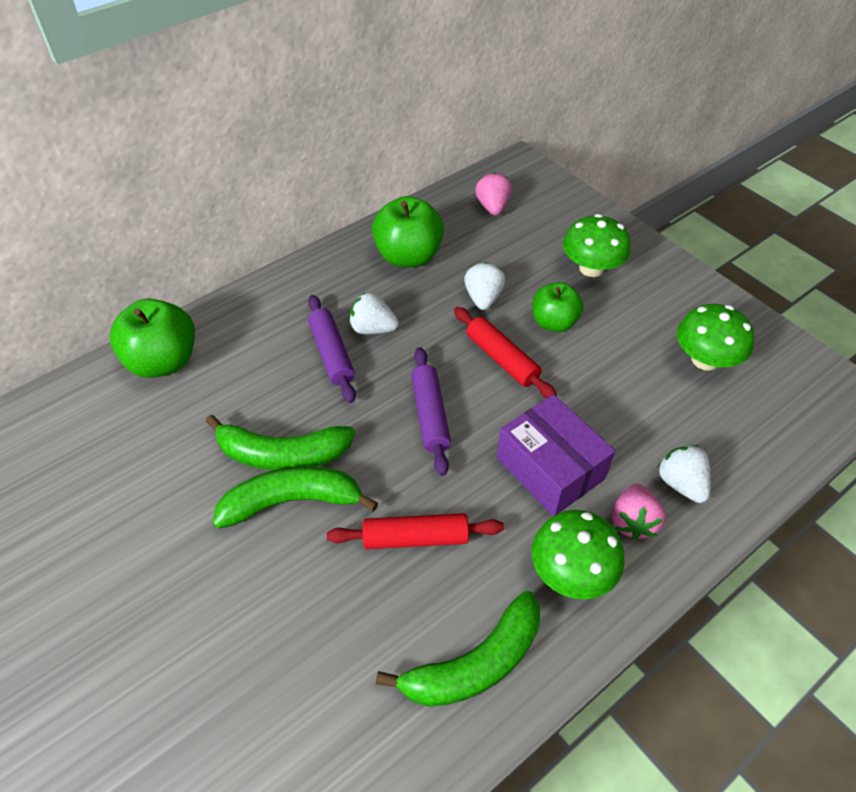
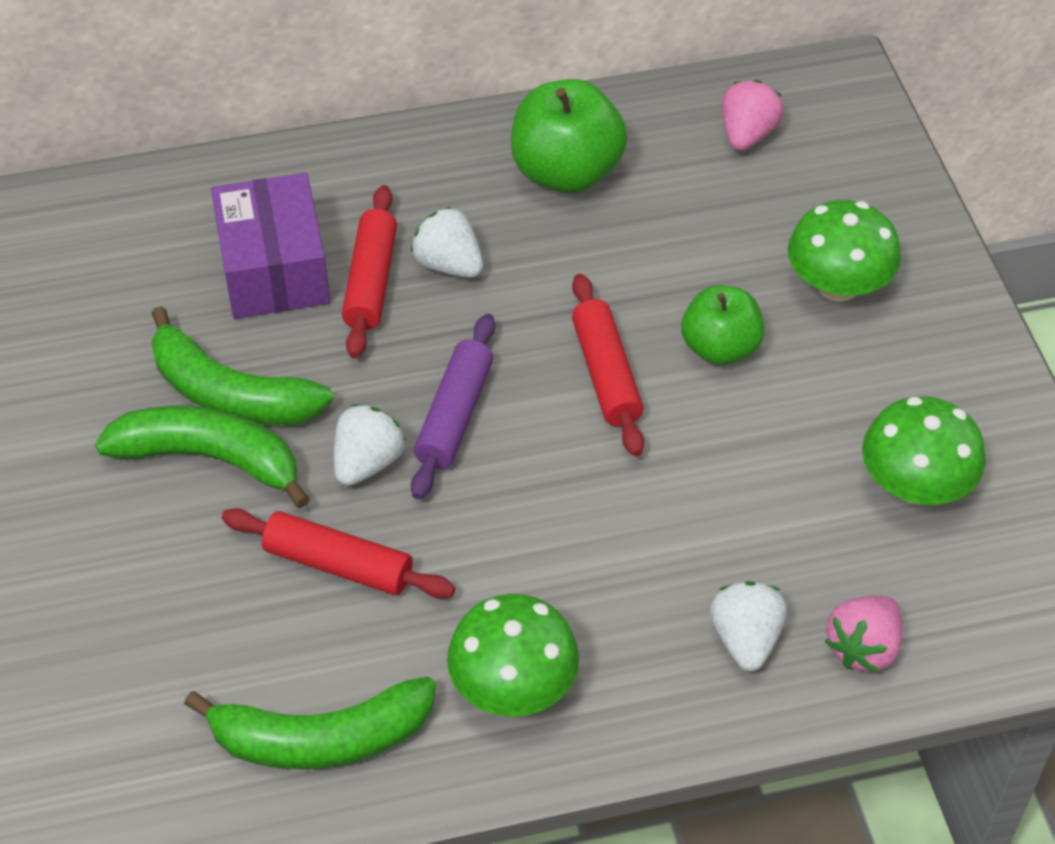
camera: 25 degrees right, 0 degrees up
green apple [110,299,195,378] -> none
purple rolling pin [308,295,356,403] -> red rolling pin [342,185,397,358]
white strawberry [464,262,505,310] -> white strawberry moved to [334,404,406,486]
purple box [497,394,615,516] -> purple box moved to [211,173,330,319]
pink strawberry [611,484,666,540] -> pink strawberry moved to [825,596,903,673]

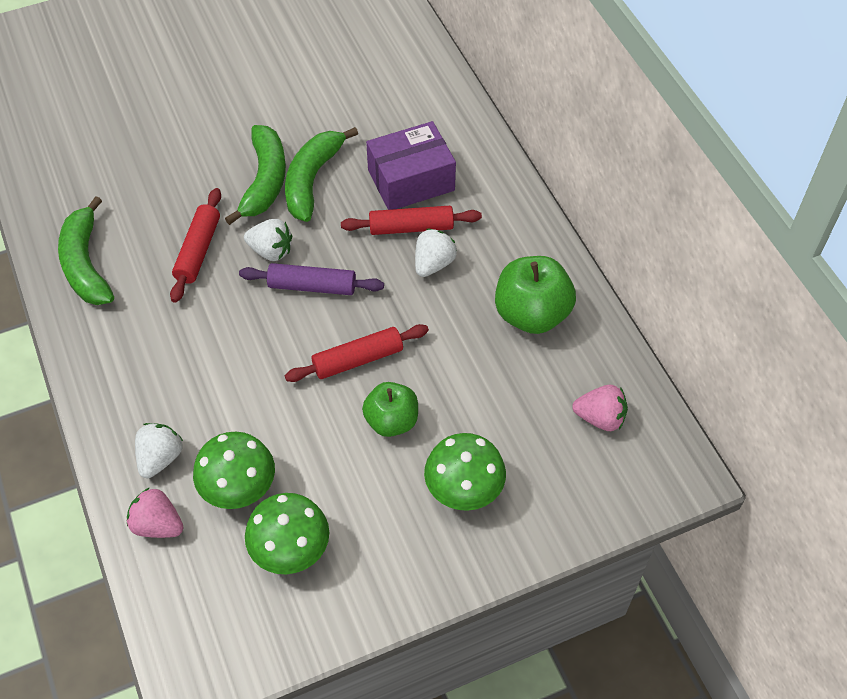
camera: 80 degrees right, 5 degrees up
green mushroom [447,594,579,717] -> green mushroom moved to [193,432,275,509]
white strawberry [710,581,787,671] -> white strawberry turned 60 degrees counterclockwise [135,423,183,478]

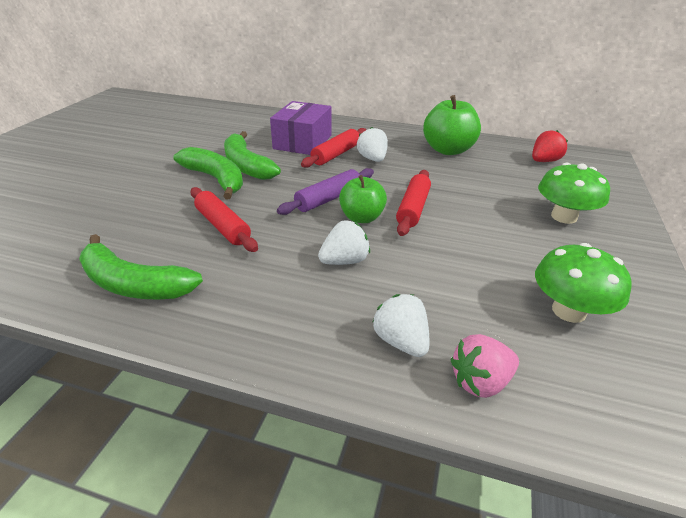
camera: 50 degrees left, 20 degrees down
green mushroom [193,432,275,509] -> none
white strawberry [244,219,292,261] -> white strawberry moved to [318,220,370,265]
green apple [362,382,418,437] -> green apple moved to [339,175,387,223]
pink strawberry [572,385,628,431] -> red strawberry [532,130,568,162]

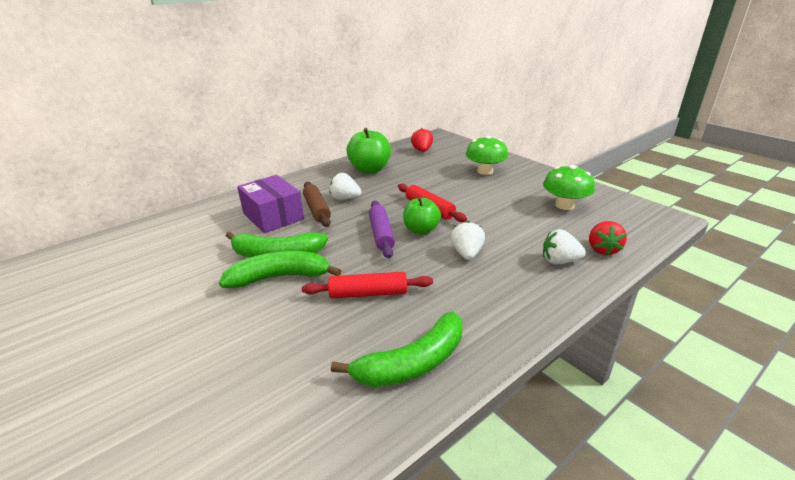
camera: 55 degrees left, 5 degrees down
red rolling pin [301,128,366,168] -> brown rolling pin [303,182,331,227]
pink strawberry [450,334,519,398] -> red strawberry [589,221,627,255]

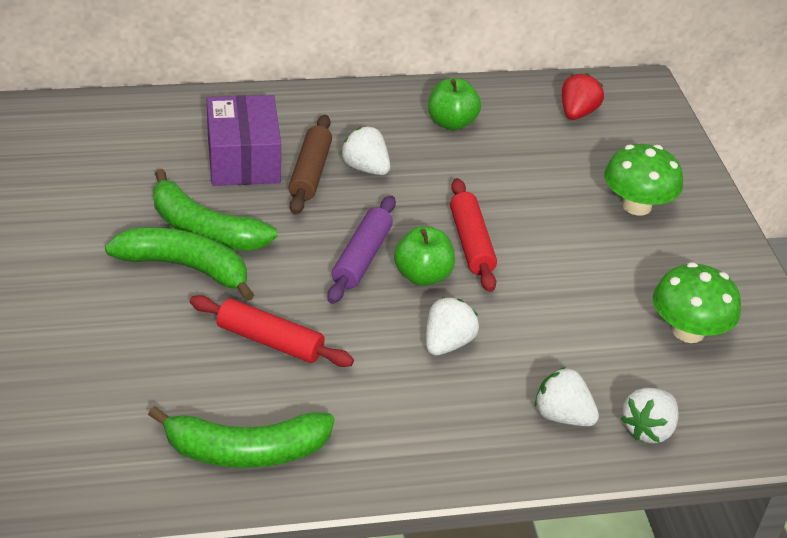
camera: 25 degrees right, 10 degrees up
green apple [347,128,391,174] -> green apple [428,78,481,130], size x0.66
red strawberry [589,221,627,255] -> white strawberry [621,388,678,443]

